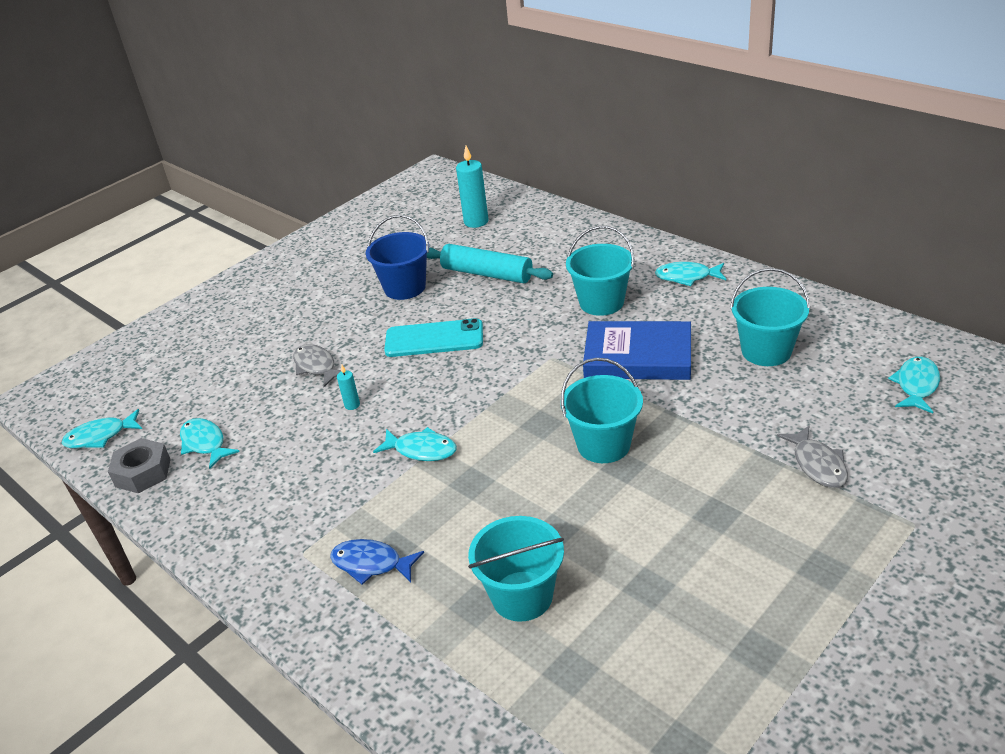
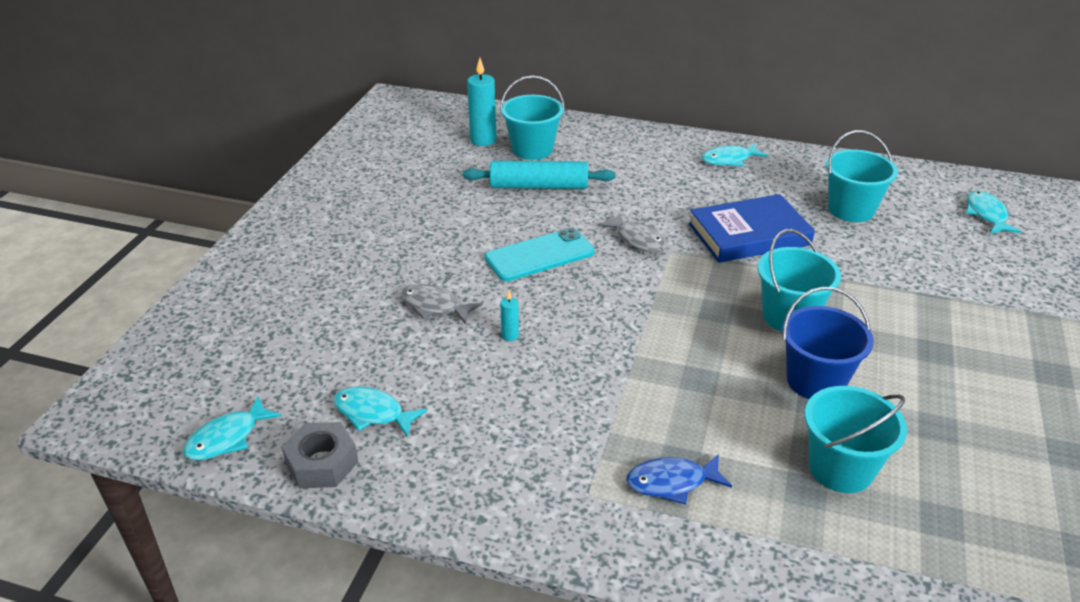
camera: 30 degrees left, 0 degrees up
blue bucket [366,215,429,300] -> blue bucket moved to [782,287,874,399]
turquoise fish [373,427,457,461] -> none
turquoise bucket [566,226,634,316] -> turquoise bucket moved to [500,75,565,160]
grey fish [777,425,848,488] -> grey fish moved to [598,213,666,252]

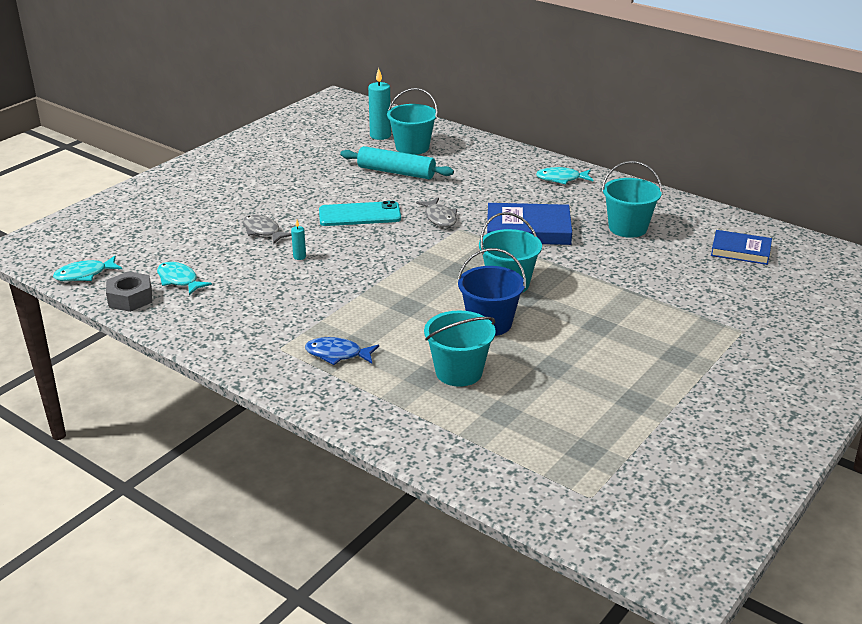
camera: 20 degrees right, 5 degrees down
turquoise fish [966,191,1022,234] -> blue book [711,230,772,265]

